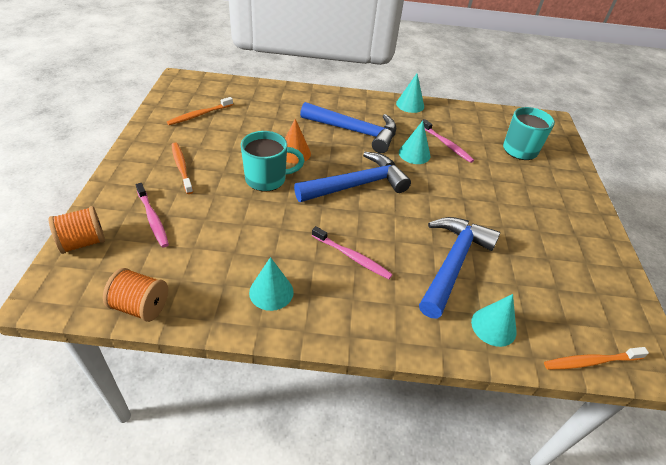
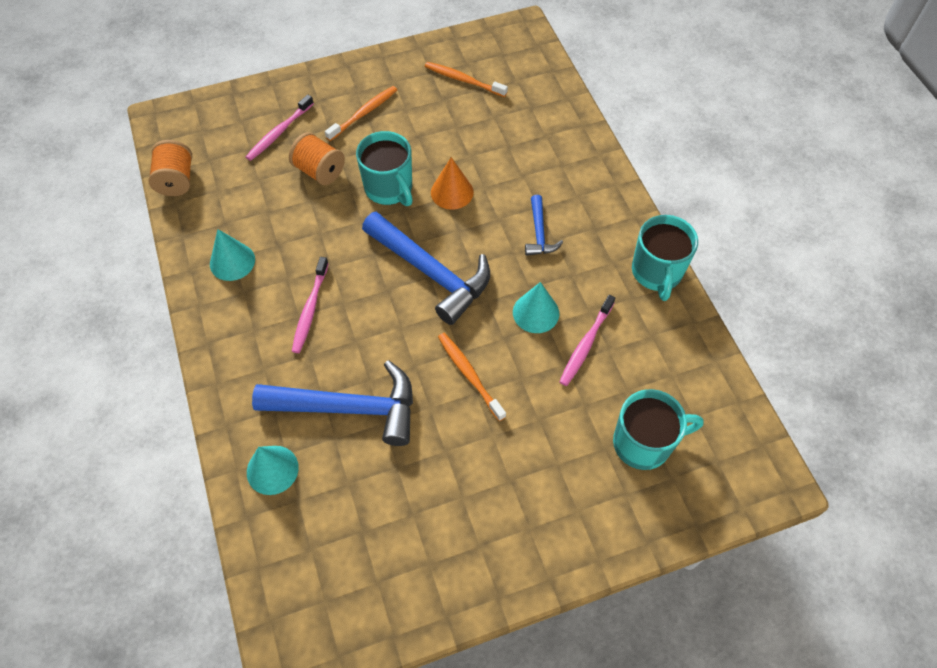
camera: 70 degrees right, 15 degrees up
orange spool [49,206,105,254] -> orange spool moved to [289,132,345,185]
blue hammer [300,102,396,153] -> blue hammer [525,195,563,256], size x0.49
turquoise cone [396,74,424,113] -> turquoise mug [632,215,698,301]
orange toothbrush [544,347,649,370] -> orange toothbrush moved to [438,333,506,421]

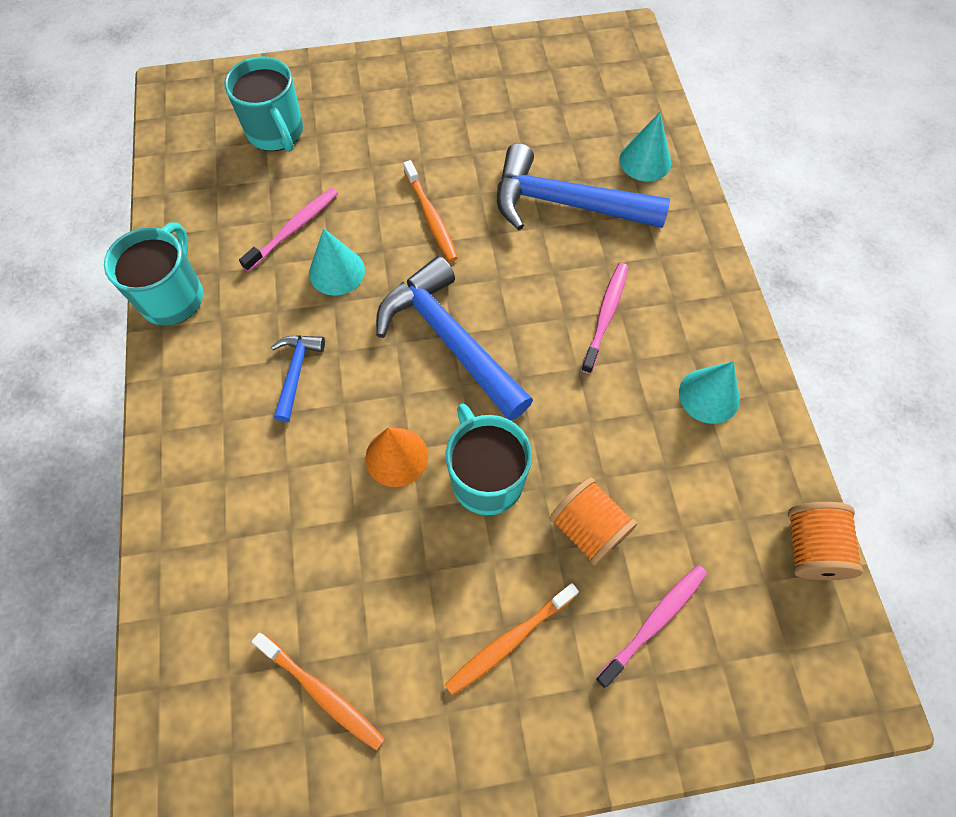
camera: 170 degrees left, 5 degrees up
turquoise mug [613,389,704,470] -> turquoise mug turned 120 degrees counterclockwise [224,56,303,152]

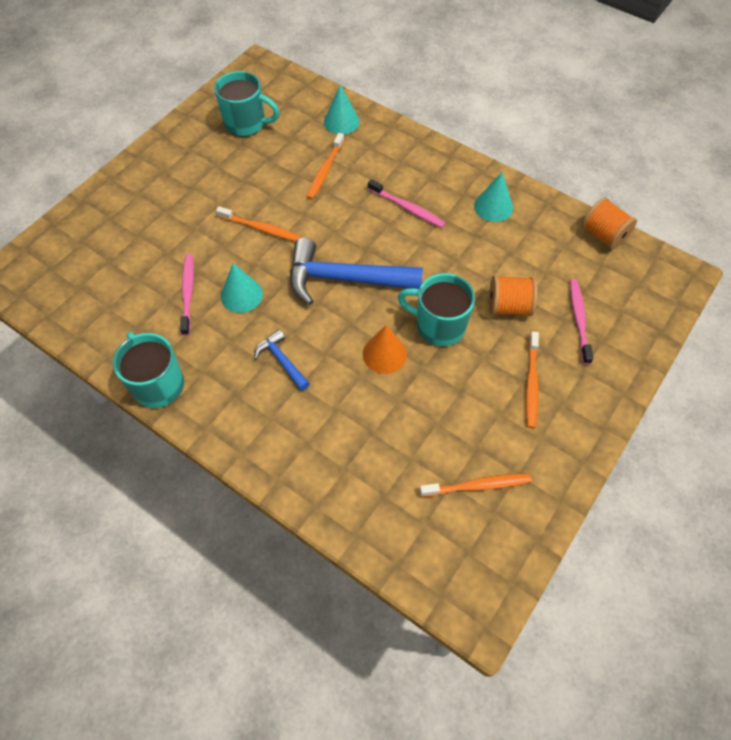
camera: 45 degrees left, 5 degrees down
turquoise mug [224,56,303,152] -> turquoise mug moved to [214,71,279,137]
blue hammer [497,144,670,230] -> orange toothbrush [307,133,344,199]
pink toothbrush [581,263,628,374] -> pink toothbrush turned 150 degrees clockwise [368,179,445,228]

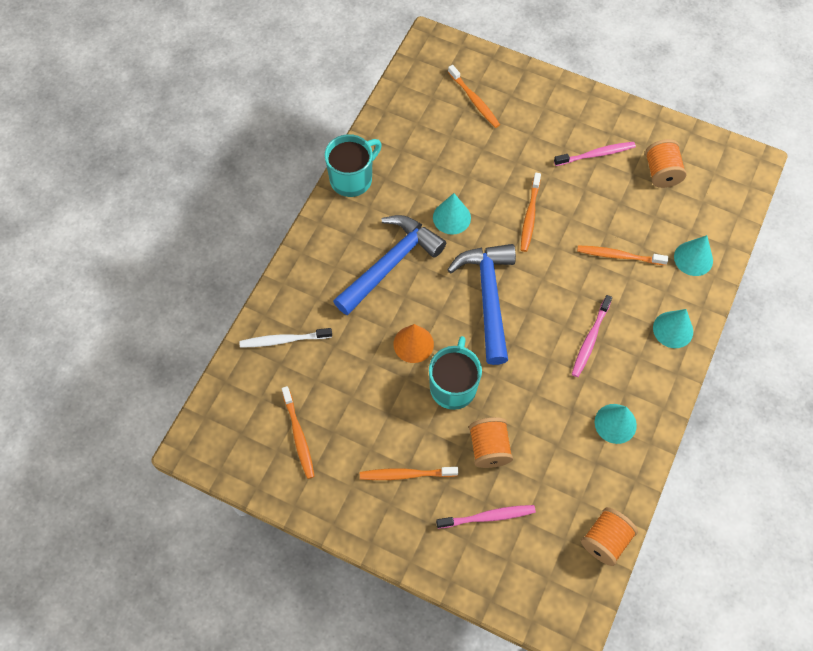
camera: 80 degrees right, 5 degrees up
pink toothbrush [180,254,194,336] -> pink toothbrush moved to [554,142,636,166]
turquoise mug [214,71,279,137] -> orange spool [645,139,687,188]
blue hammer [254,329,310,391] -> blue hammer [333,215,446,316], size x2.02
none -> white toothbrush [239,328,332,348]
none -> orange toothbrush [448,65,500,128]
none -> turquoise cone [653,309,693,348]

